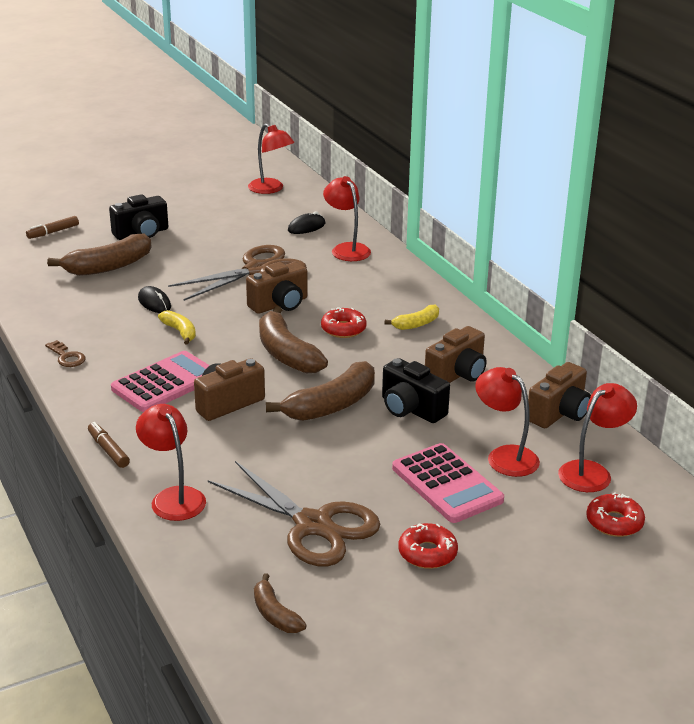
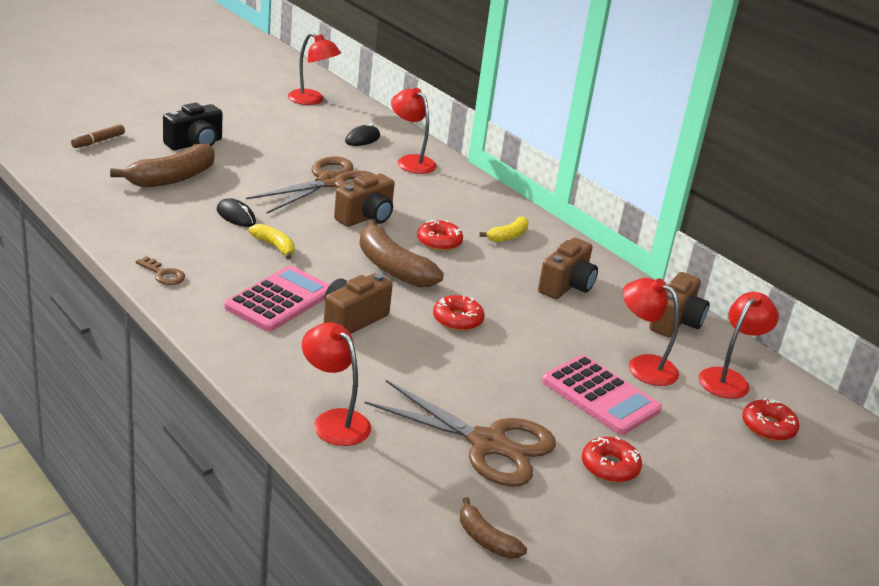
camera: 15 degrees left, 0 degrees up
brown marker [88,422,130,468] -> none
brown banana [266,361,375,421] -> red donut [433,295,485,331]
black camera [382,358,450,423] -> none

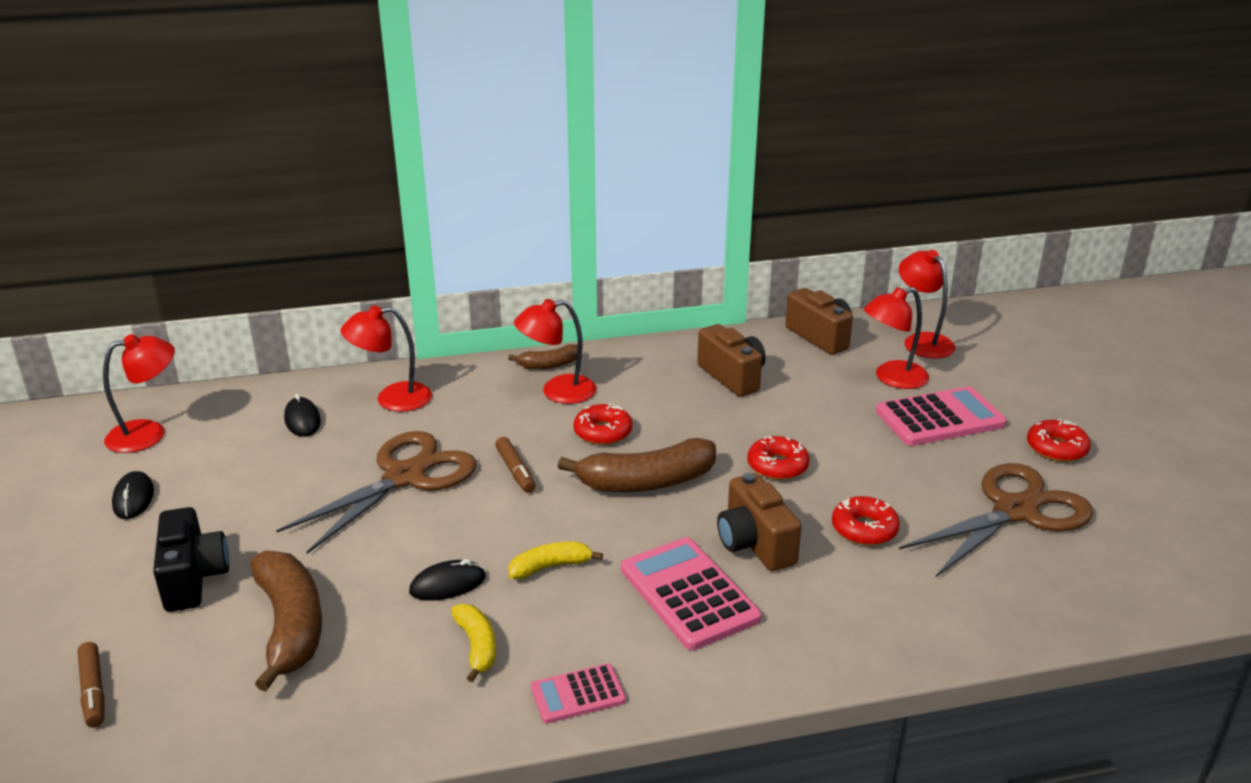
camera: 60 degrees left, 0 degrees up
brown key [136,256,185,285] -> pink calculator [531,663,626,723]
brown scissors [246,156,376,213] -> brown scissors turned 60 degrees clockwise [276,431,477,554]
red lamp [302,322,371,446] -> red lamp moved to [514,299,596,404]
brown camera [334,173,395,227] -> brown marker [495,437,536,493]
brown banana [460,497,527,559] -> brown banana moved to [508,344,578,369]
yellow banana [479,217,529,242] -> yellow banana moved to [451,604,496,682]
red donut [742,398,799,441] -> red donut moved to [832,496,900,546]
none -> black mouse [112,471,154,519]

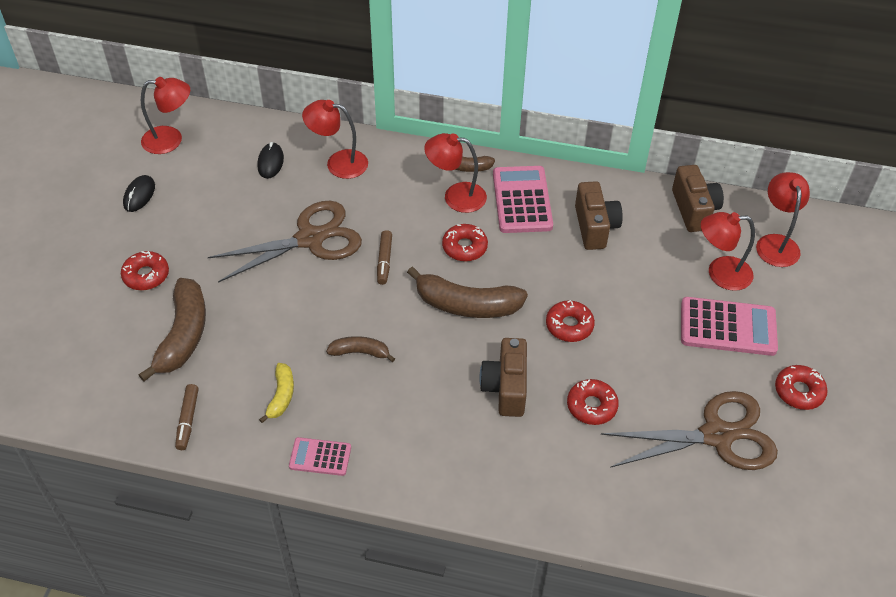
camera: 25 degrees right, 20 degrees up
brown marker [77,642,105,728] -> brown marker moved to [175,384,199,450]
black camera [153,507,229,612] -> red donut [121,251,169,290]
black mouse [409,559,486,601] -> none
yellow banana [508,542,603,579] -> brown banana [326,336,395,362]
pink calculator [621,537,761,650] -> pink calculator moved to [493,166,553,233]

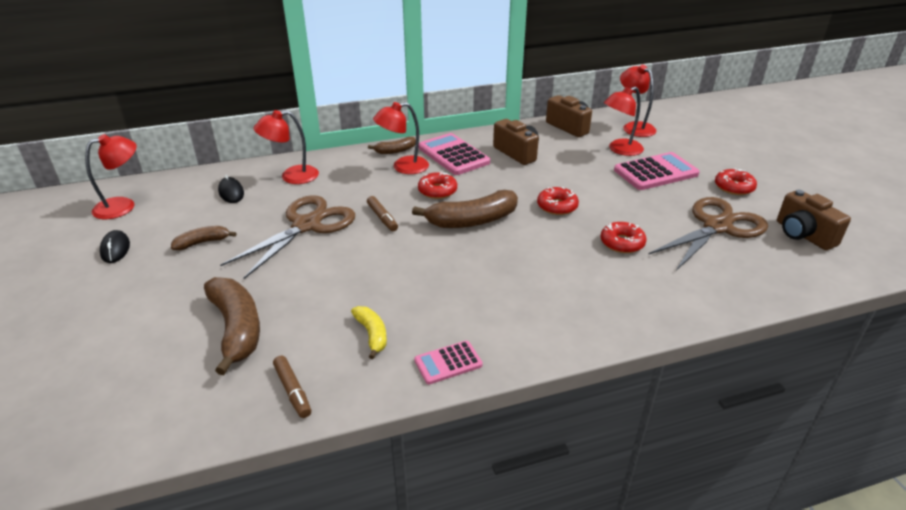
camera: 30 degrees left, 15 degrees down
red donut [121,251,169,290] -> none
brown banana [326,336,395,362] -> brown banana moved to [171,226,236,250]
brown camera [479,338,527,417] -> brown camera moved to [777,189,851,250]

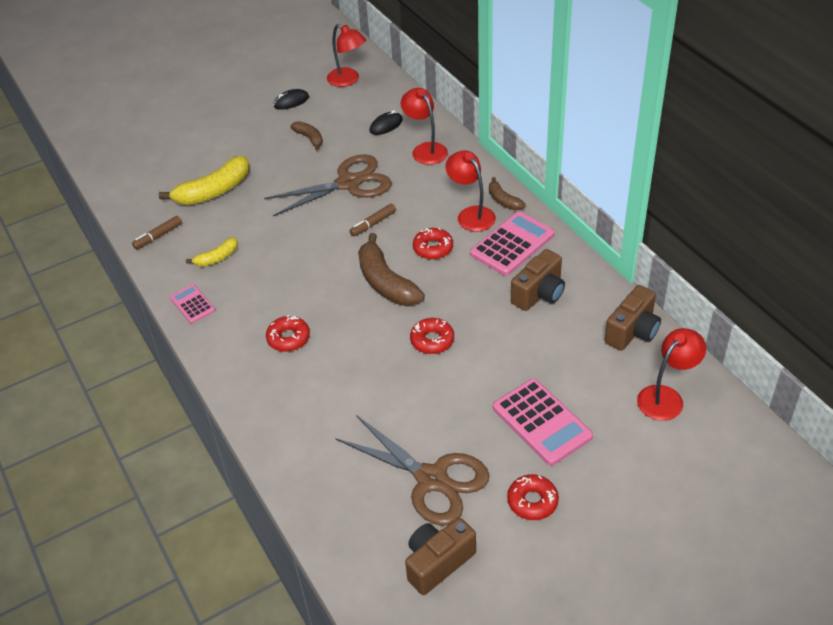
camera: 80 degrees right, 10 degrees up
brown banana [204,277,260,375] -> yellow banana [159,156,250,205]
brown scissors [220,195,355,279] -> brown scissors turned 45 degrees counterclockwise [264,154,392,216]
red donut [601,222,646,253] -> red donut moved to [266,315,310,352]
red lamp [604,87,644,156] -> none

